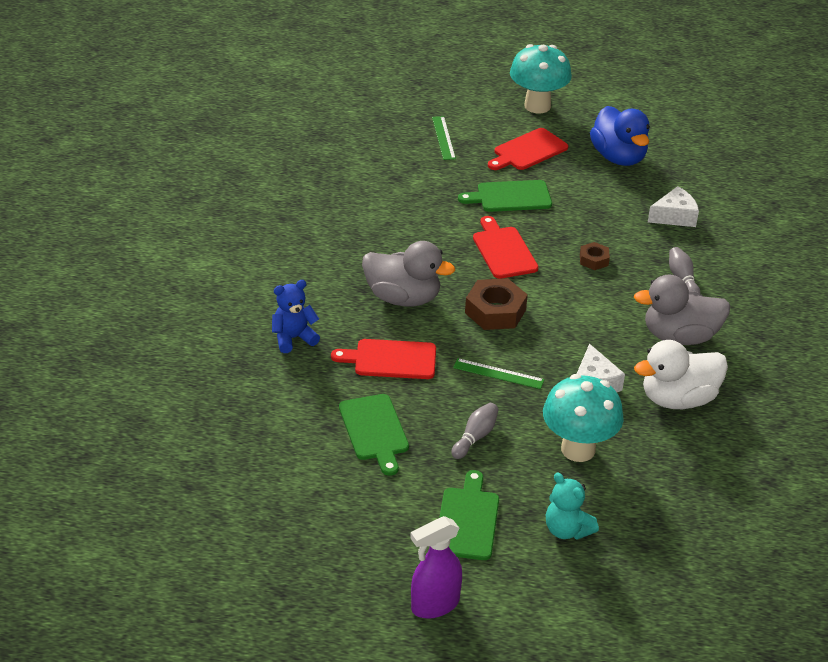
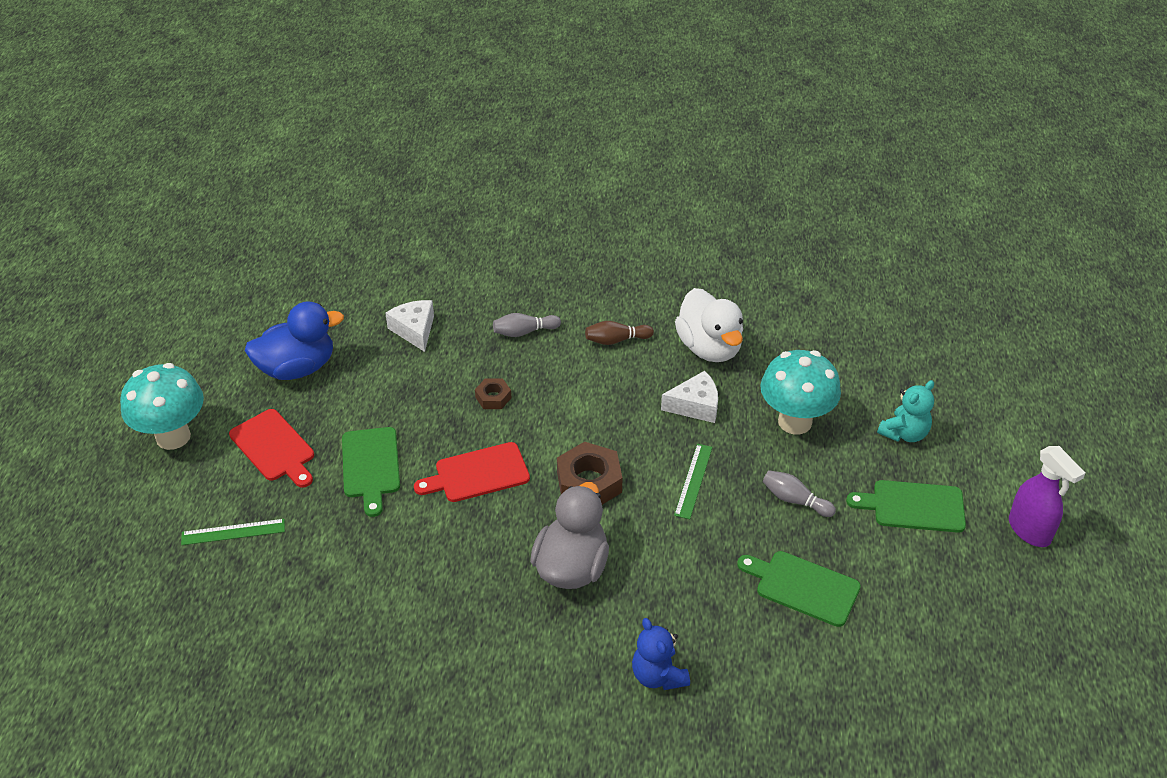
camera: 90 degrees left, 5 degrees up
red cutting board [331,339,436,379] -> none
green cutting board [339,394,409,476] -> green cutting board turned 135 degrees counterclockwise [737,551,861,627]
grey duck [634,275,730,345] -> brown bowling pin [585,321,654,345]

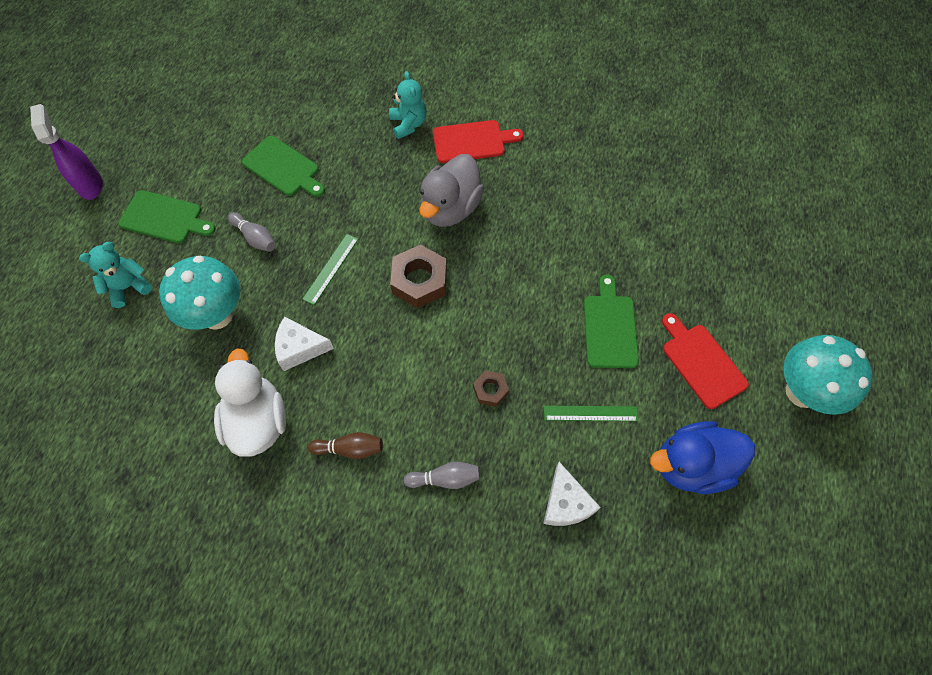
camera: 170 degrees left, 20 degrees up
green ruler [181,519,285,545] -> green ruler moved to [544,406,638,421]
red cutting board [414,442,530,502] -> red cutting board moved to [433,120,523,163]
blue teddy bear [632,618,690,690] -> turquoise teddy bear [389,71,427,139]

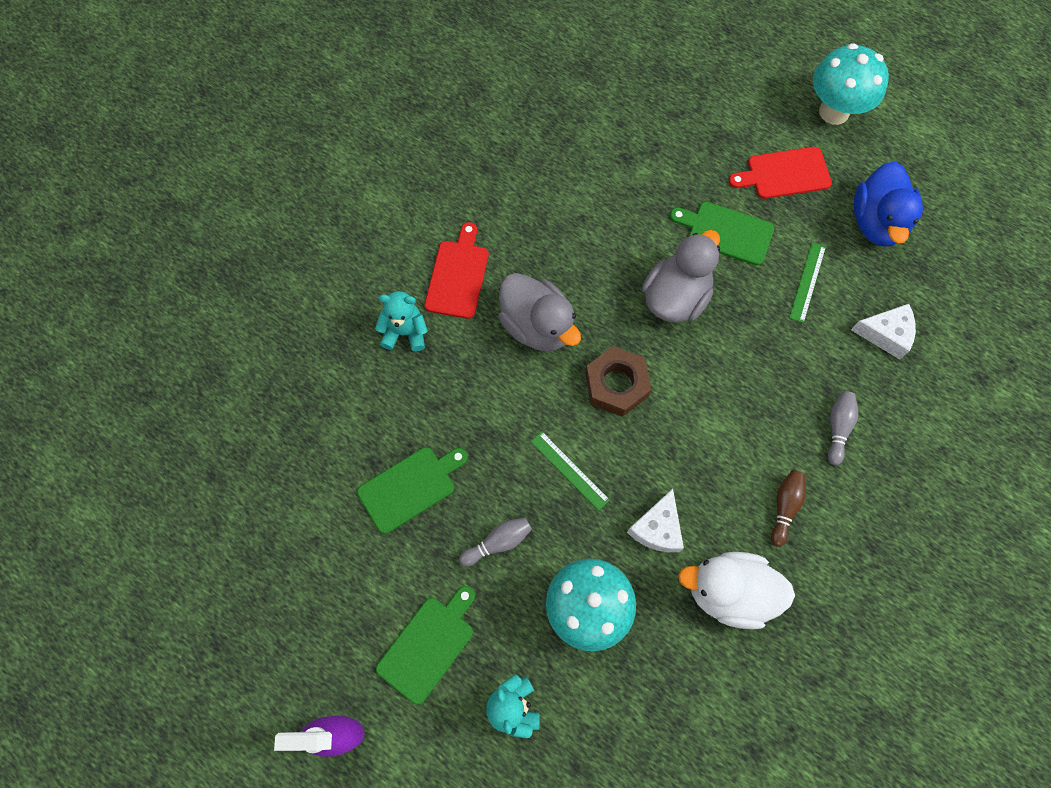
camera: 70 degrees left, 5 degrees up
brown nut [473,371,509,407] -> none
none -> grey duck [642,230,720,323]

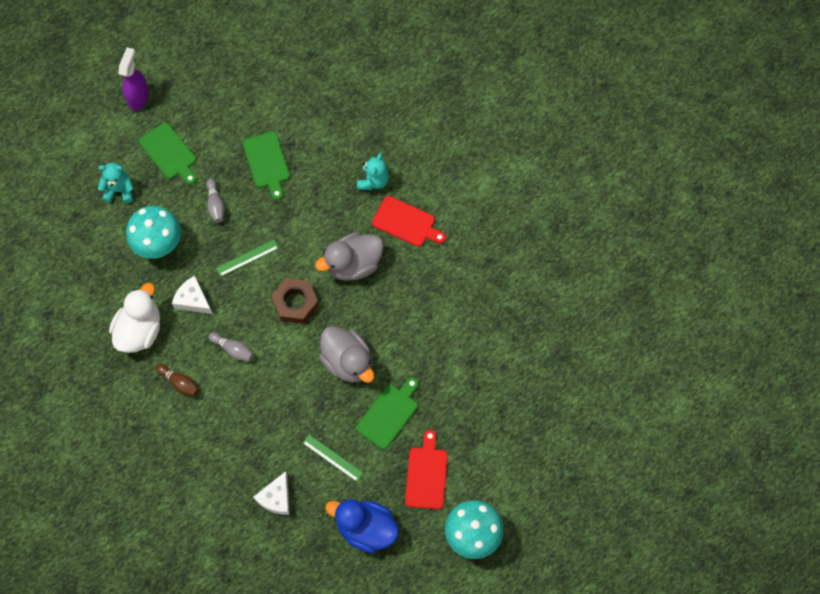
camera: 105 degrees right, 0 degrees up
grey bowling pin [828,391,858,465] -> grey bowling pin moved to [208,332,254,362]

